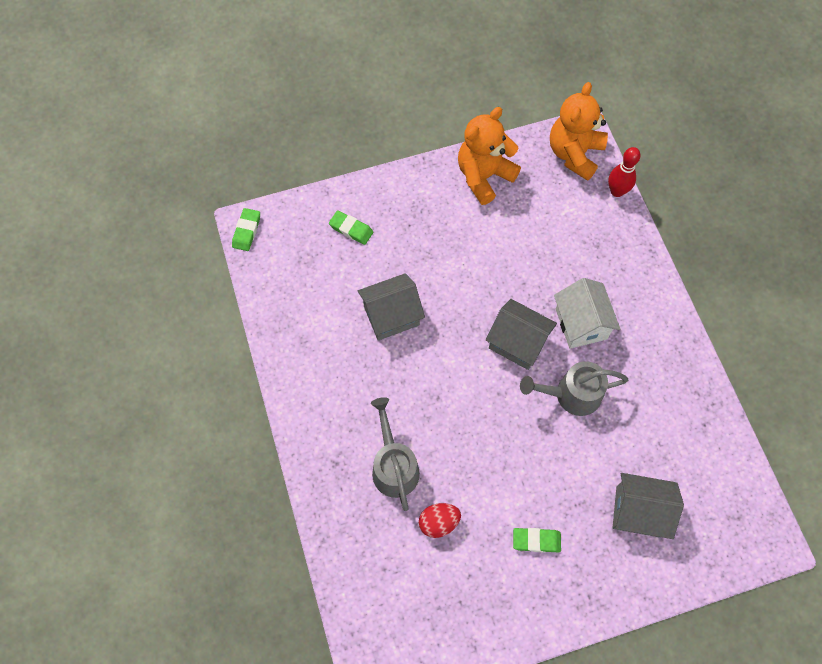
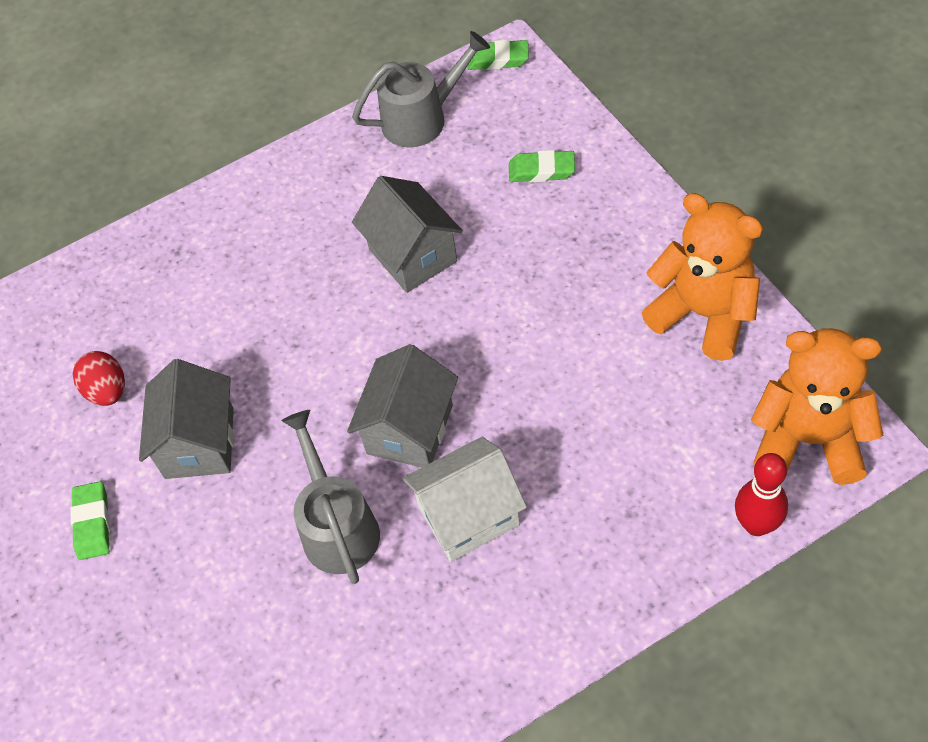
camera: 85 degrees right, 10 degrees down
green eraser [329,210,373,245] -> green eraser turned 75 degrees clockwise [509,150,575,182]
grey watering can [371,397,420,511] -> grey watering can moved to [352,31,490,147]
grey house [613,473,684,539] -> grey house moved to [139,359,234,479]

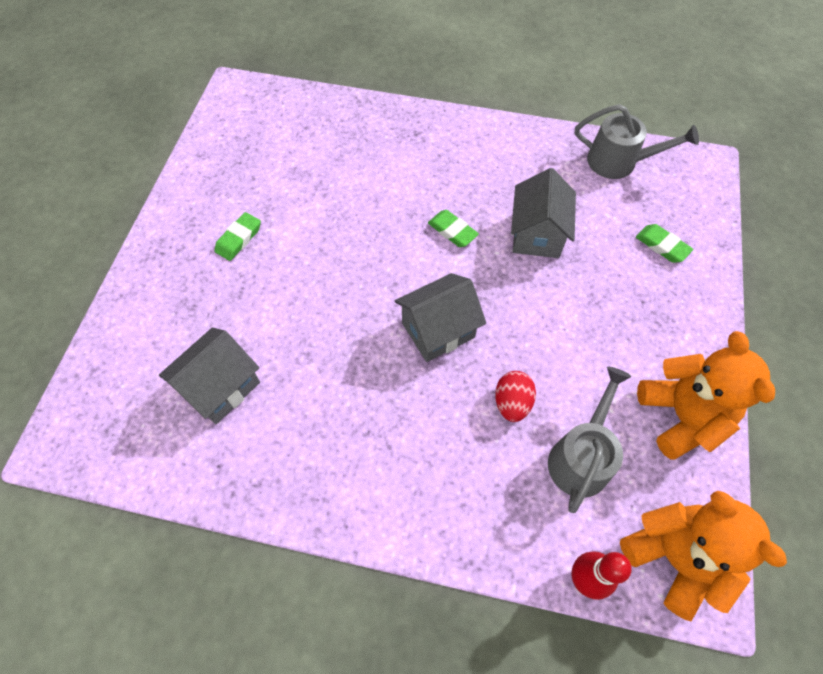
camera: 35 degrees right, 5 degrees up
red egg [73,351,125,406] -> red egg moved to [495,371,536,422]
grey house [139,359,234,479] -> grey house moved to [159,327,260,424]
grey watering can [281,410,380,584] -> grey watering can moved to [548,367,631,513]
white house [402,437,527,562] -> none
green eraser [467,40,529,70] -> green eraser moved to [428,210,479,247]

